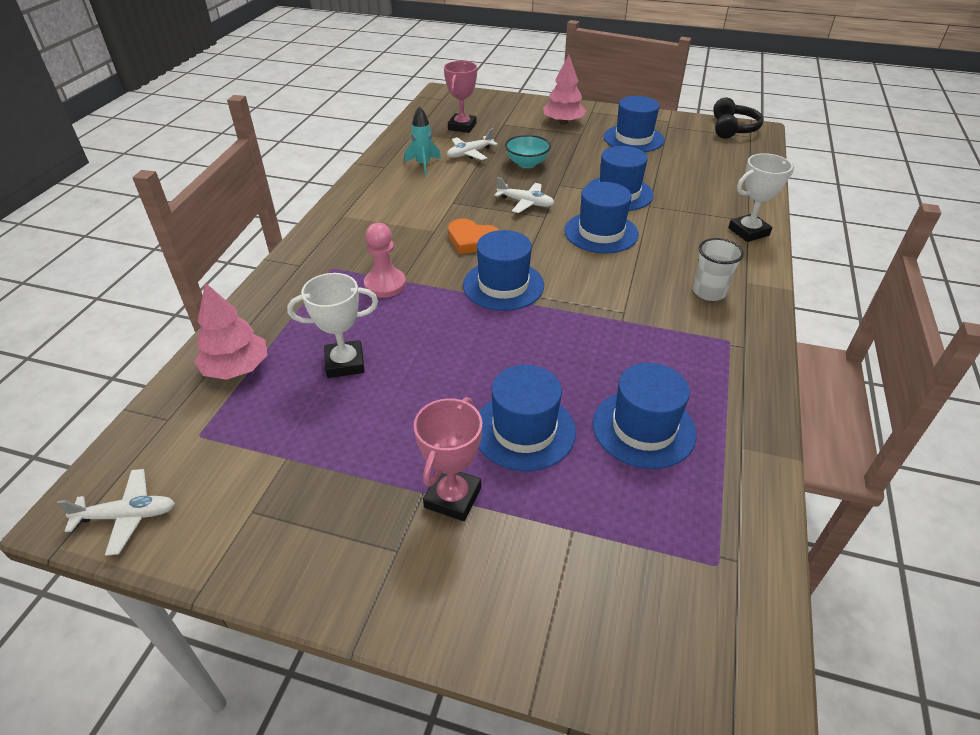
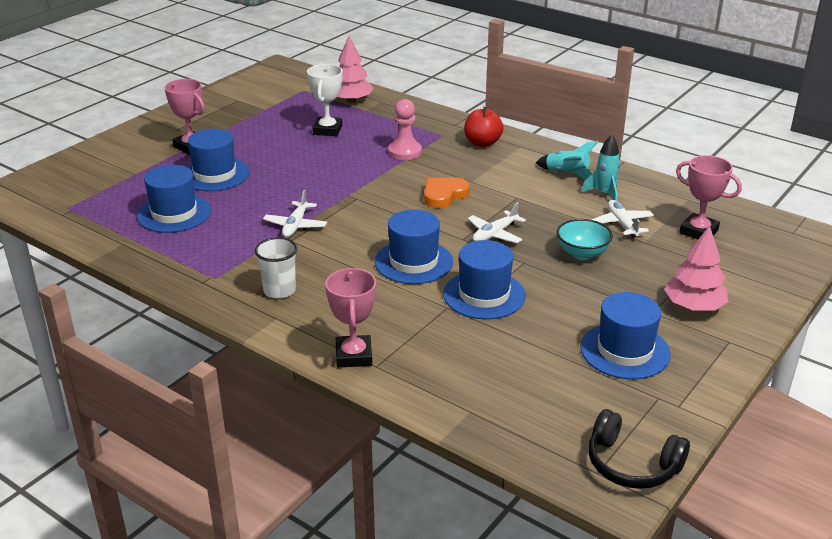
camera: 110 degrees right, 10 degrees down
white plane [57,469,175,556] -> white plane moved to [263,190,327,238]
blue hat [463,230,544,311] -> none
white trophy [728,153,794,242] -> pink trophy [325,268,376,368]
none -> red apple [464,107,503,147]
none -> turquoise rocket [536,141,598,180]

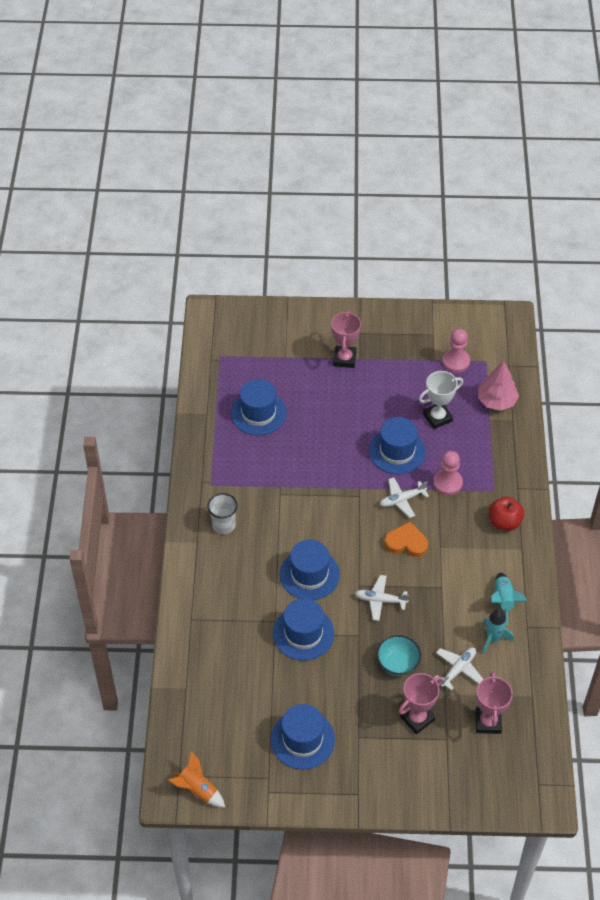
camera: 55 degrees right, 20 degrees up
blue hat [186,129,249,191] -> blue hat moved to [369,417,426,474]
white plane [263,190,327,238] -> white plane moved to [380,477,429,518]
pink trophy [325,268,376,368] -> pink trophy moved to [398,673,443,734]
black headphones [588,409,690,489] -> orange rocket [168,751,225,807]
pink tree [664,225,729,311] -> none
none -> pink pawn [442,329,470,373]

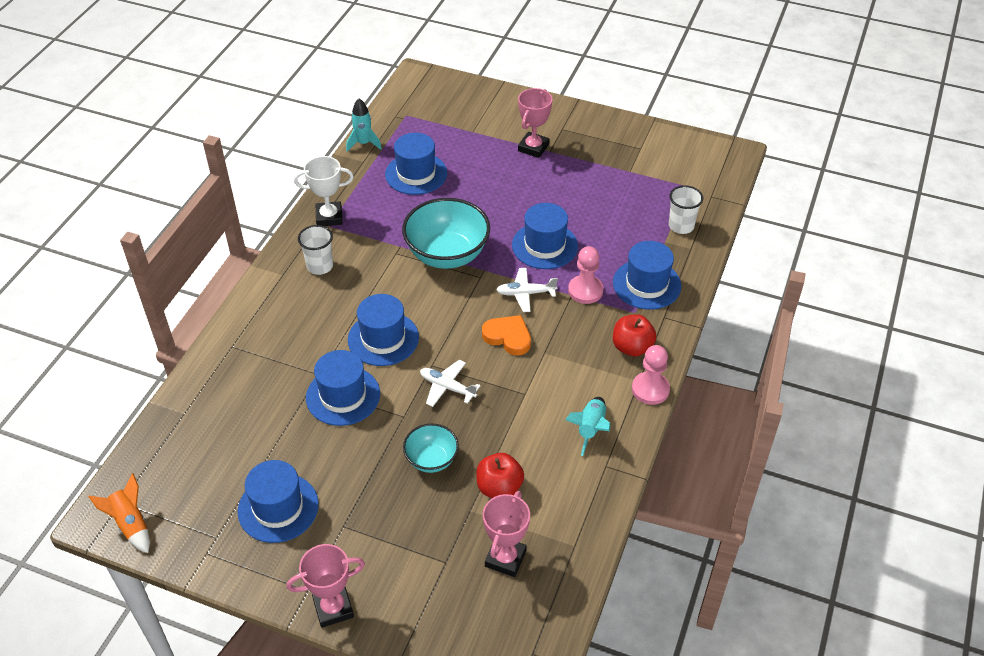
camera: 20 degrees right, 5 degrees down
pink trophy [398,673,443,734] -> pink trophy moved to [287,544,365,628]
white trophy [419,371,463,429] -> white trophy moved to [294,156,354,226]
white plane [435,647,484,691] -> red apple [476,453,524,498]
pink pawn [442,329,470,373] -> pink pawn moved to [632,345,670,405]
pink tree [478,361,519,411] -> white cup [669,185,703,234]
turquoise rocket [482,609,514,654] -> turquoise rocket moved to [346,98,382,151]
none -> turquoise bowl [402,198,490,269]
none -> blue hat [613,241,681,310]

